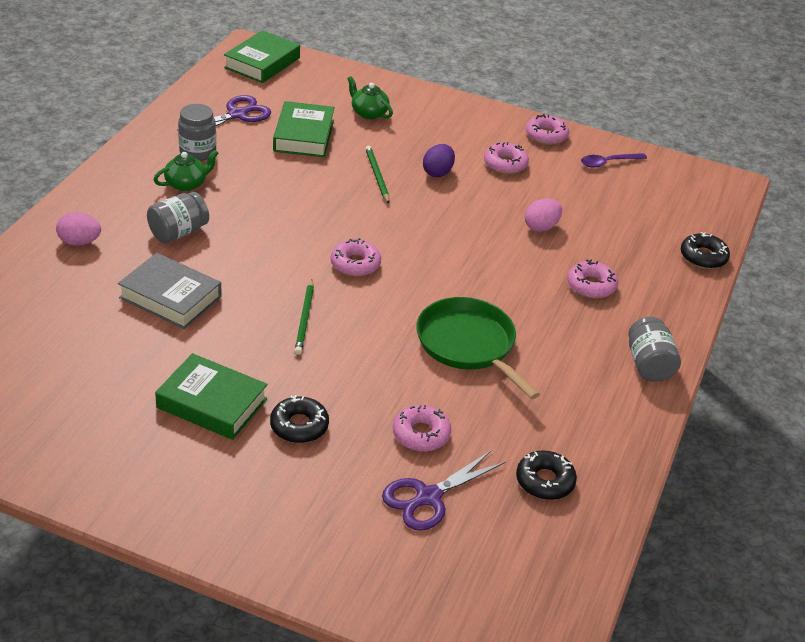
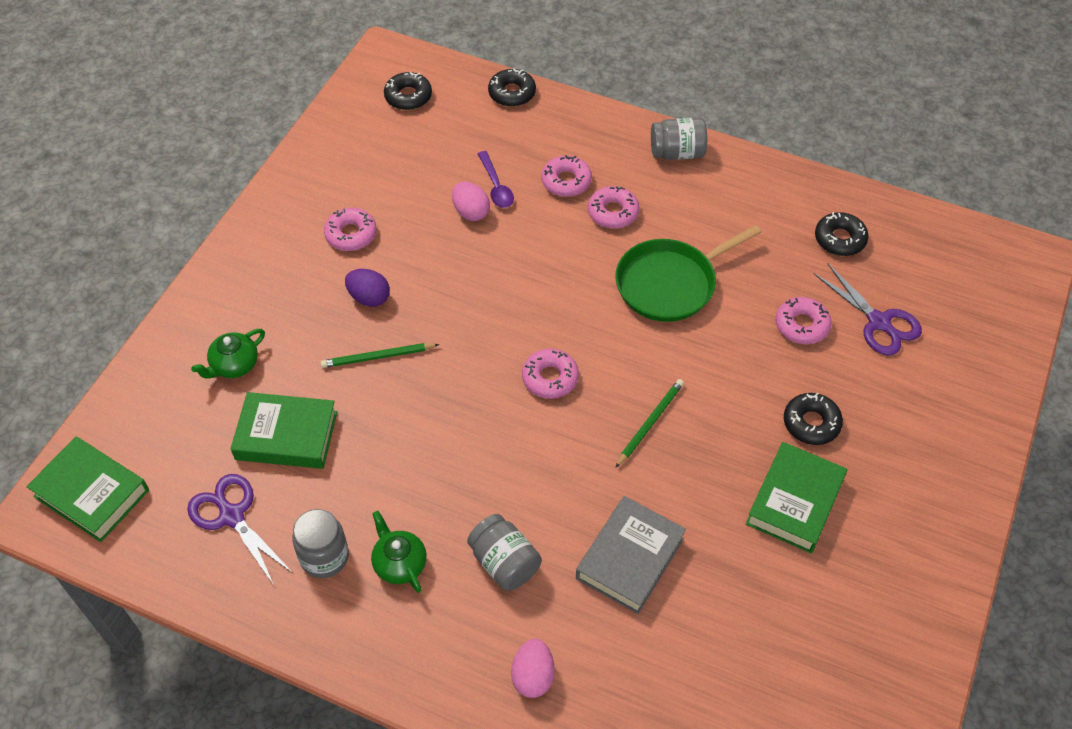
camera: 85 degrees left, 15 degrees up
green pencil [294,279,314,355] -> green pencil turned 60 degrees counterclockwise [615,379,684,468]
pink donut [526,113,569,145] -> pink donut moved to [588,186,639,229]
purple spoon [581,153,647,168] -> purple spoon moved to [478,151,514,208]
none -> black donut [384,72,432,110]

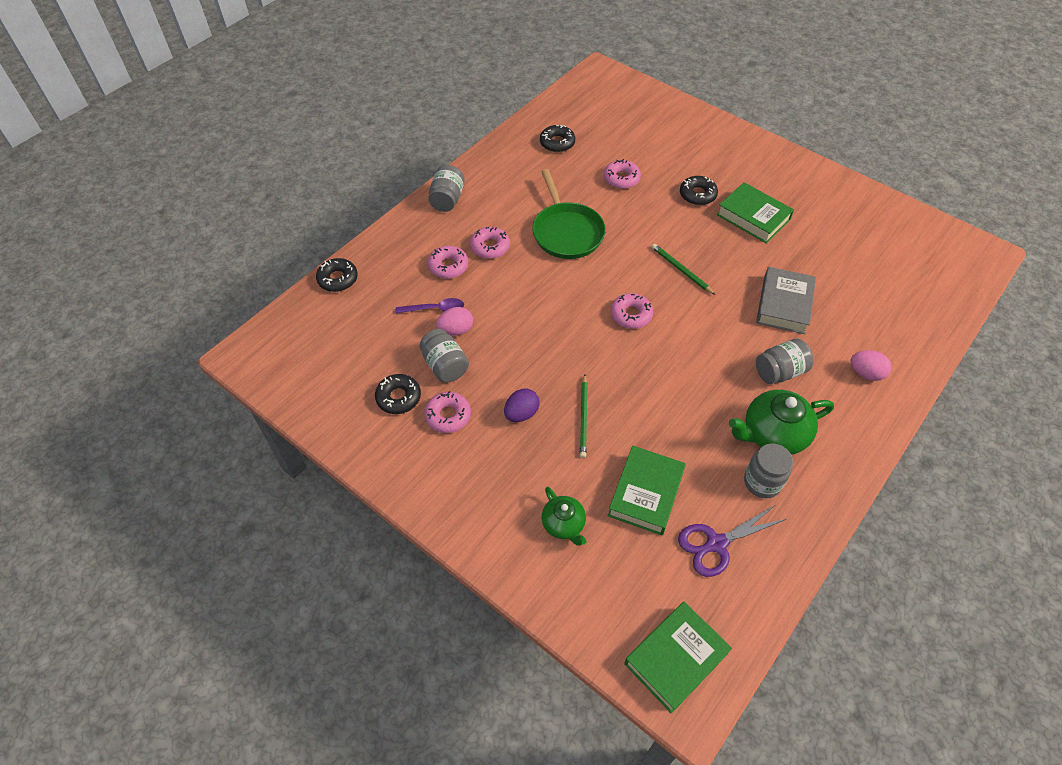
camera: 75 degrees left, 0 degrees up
green teapot [371,511,427,593] -> green teapot [729,390,834,455], size x1.68
black donut [384,72,432,110] -> black donut moved to [375,374,421,414]
grey book [576,496,686,614] -> grey book turned 60 degrees clockwise [756,267,816,334]
purple scissors [814,264,922,355] -> none
none -> grey jar [420,329,469,382]

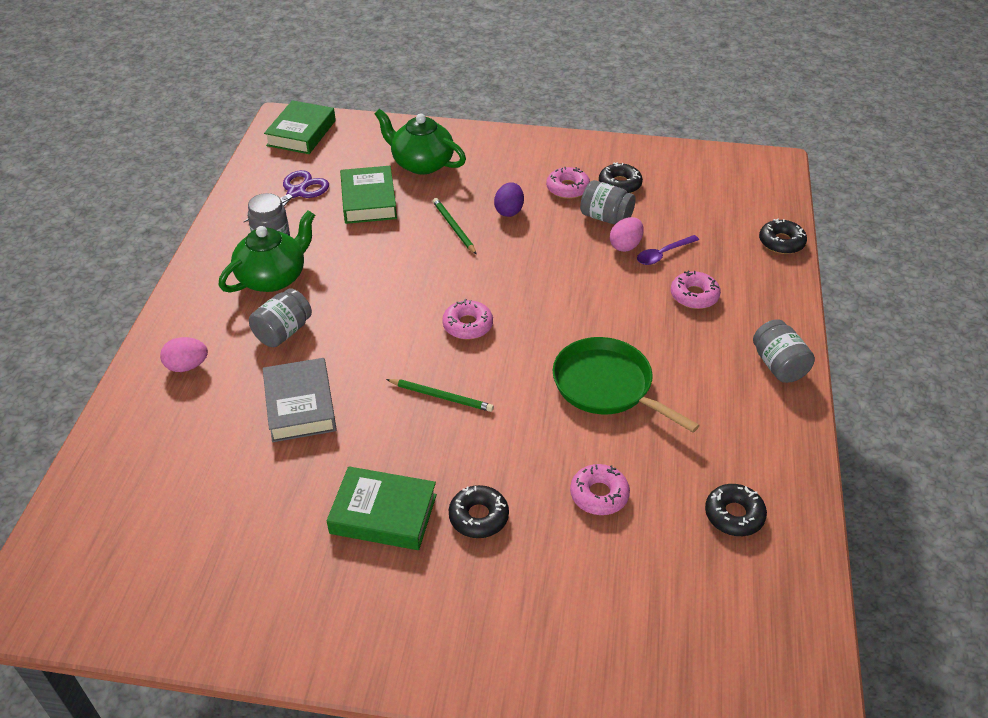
camera: 150 degrees right, 10 degrees down
pink donut [470,227,510,259] -> none
green teapot [542,487,587,546] -> green teapot [375,109,466,174], size x1.68

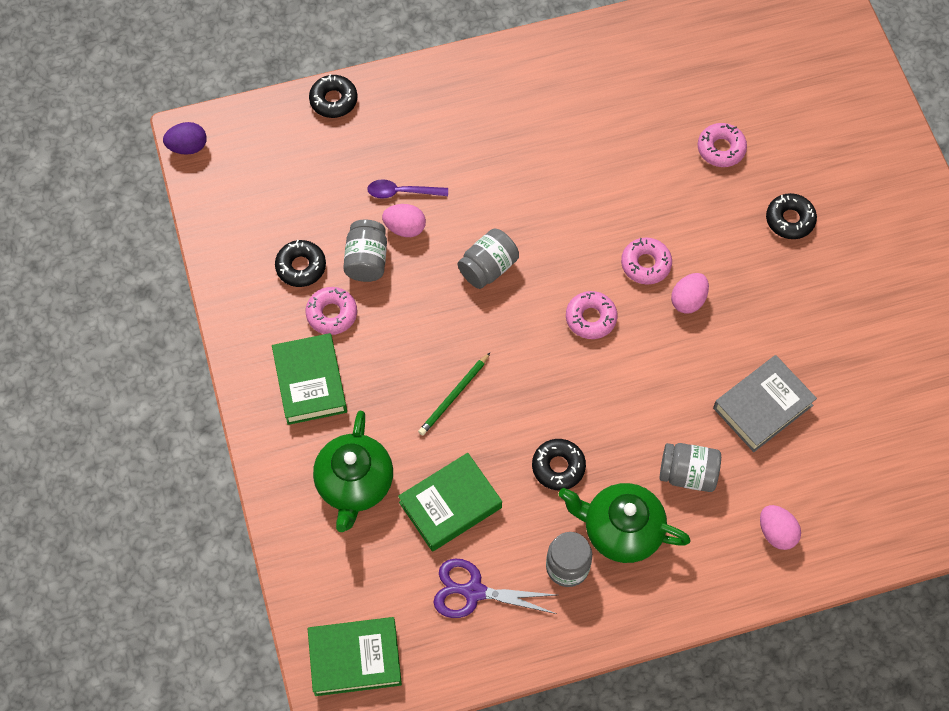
camera: 115 degrees left, 20 degrees up
green book [327,466,437,550] -> green book moved to [272,333,347,425]
green pencil [386,379,494,412] -> pink egg [671,273,709,314]
purple egg [494,182,524,217] -> purple egg moved to [163,122,207,155]
green pan [553,337,700,433] -> none
purple spoon [637,235,699,265] -> purple spoon turned 150 degrees clockwise [367,179,448,199]
pink donut [671,271,721,309] -> pink donut moved to [621,238,672,285]
black donut [705,484,767,536] -> black donut moved to [532,439,586,490]
grey jar [753,319,815,383] -> grey jar moved to [457,229,519,289]

